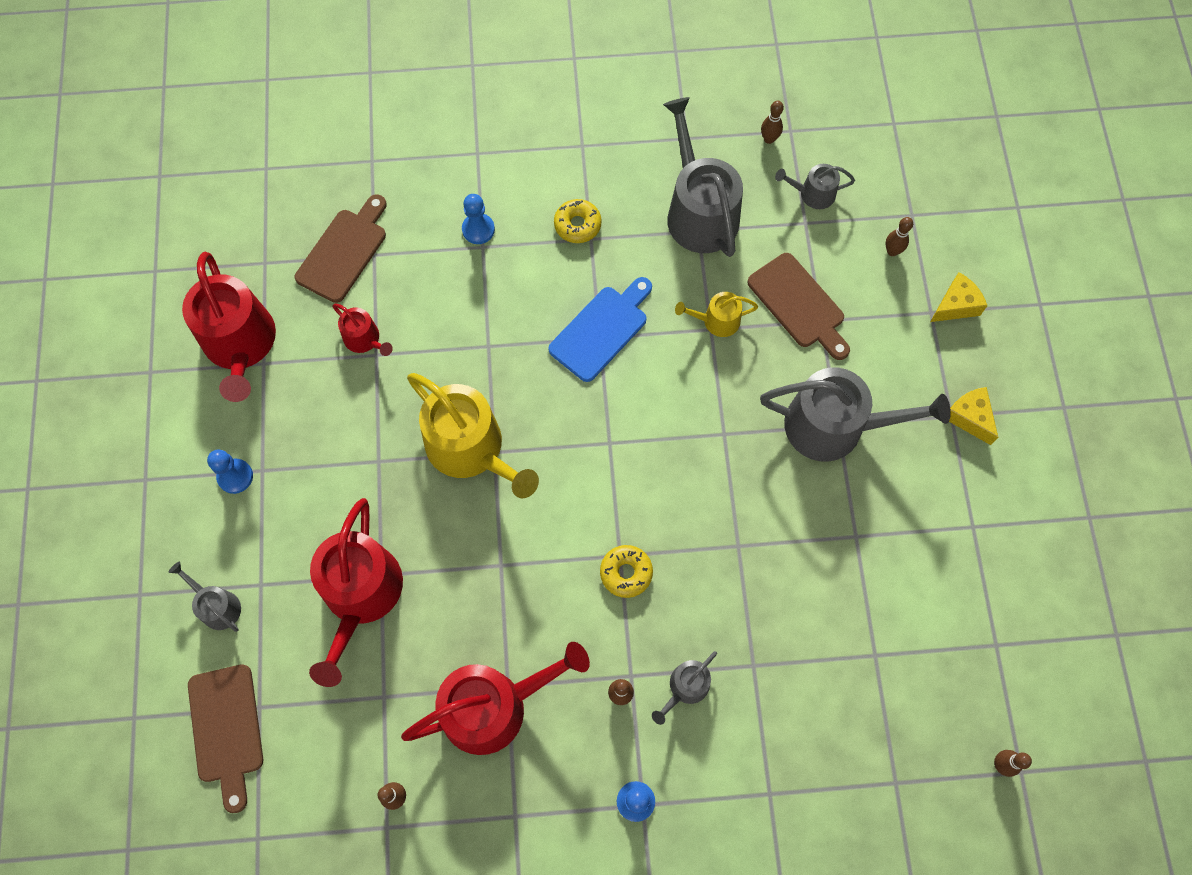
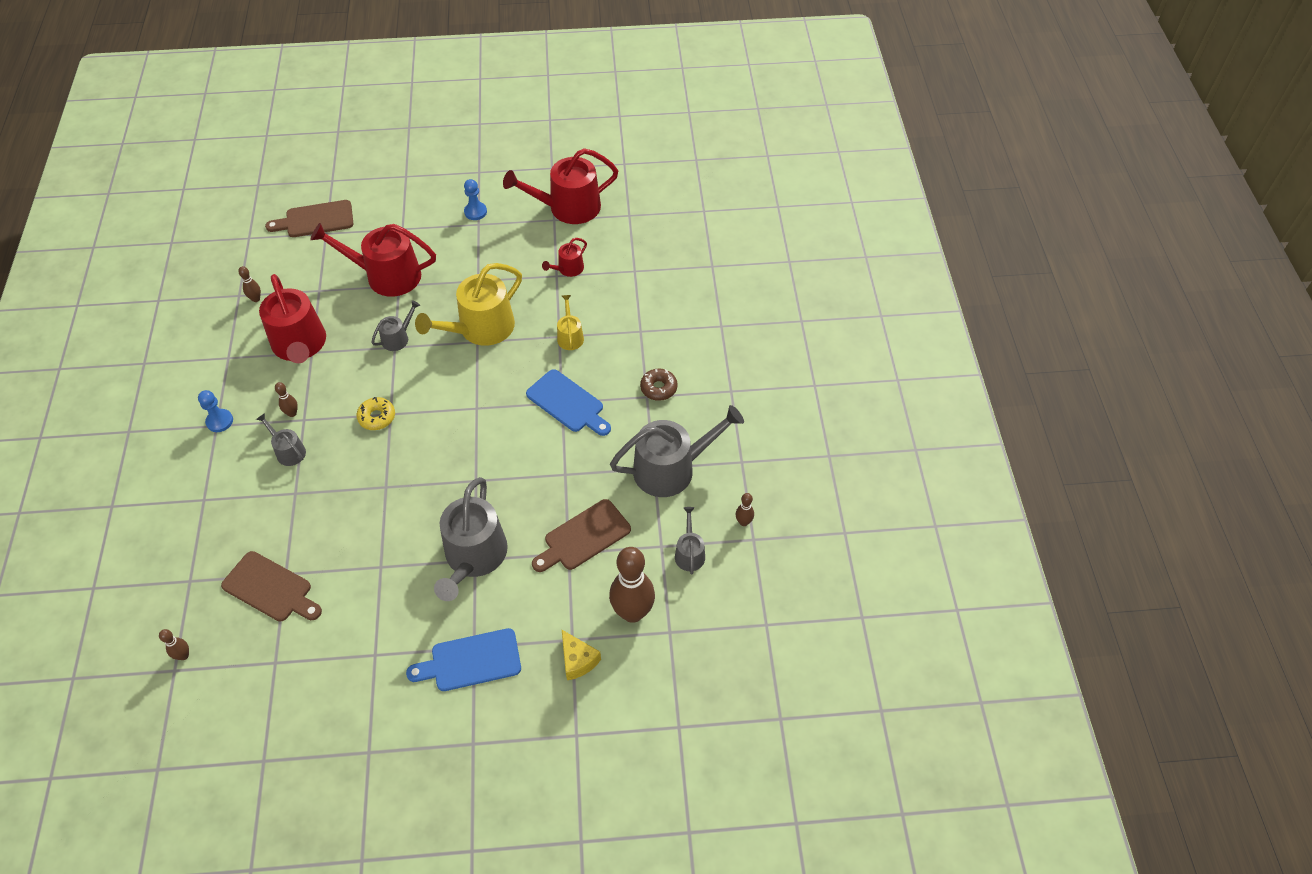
camera: 90 degrees right, 15 degrees down
grey watering can [169,562,241,632] -> grey watering can moved to [371,300,420,351]
brown cutting board [295,194,387,303] -> brown cutting board moved to [221,551,322,622]
blue pawn [462,194,495,244] -> none
yellow donut [554,199,601,243] -> brown donut [640,369,678,401]
yellow watering can [675,292,758,337] -> yellow watering can moved to [557,295,584,350]
brown bowling pin [885,217,913,256] -> brown bowling pin [609,547,655,623], size x2.28
yellow cheese [949,387,998,445] -> blue cutting board [406,628,521,691]

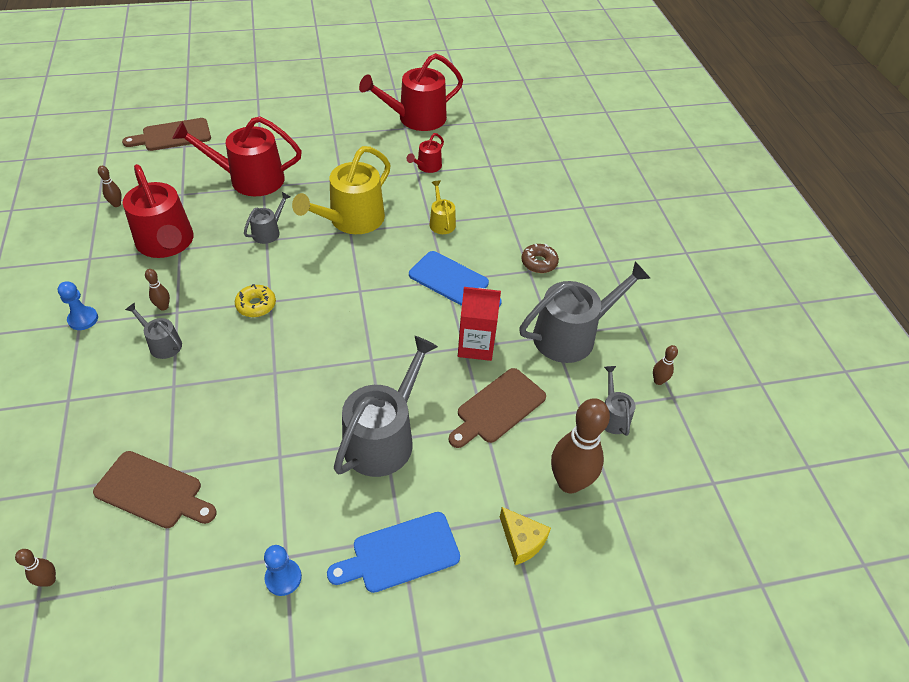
camera: 10 degrees left, 5 degrees down
grey watering can [434,477,508,601] -> grey watering can turned 150 degrees counterclockwise [334,336,438,477]
blue pawn [464,179,487,220] -> blue pawn moved to [264,545,302,596]
none -> red carton [458,287,501,361]

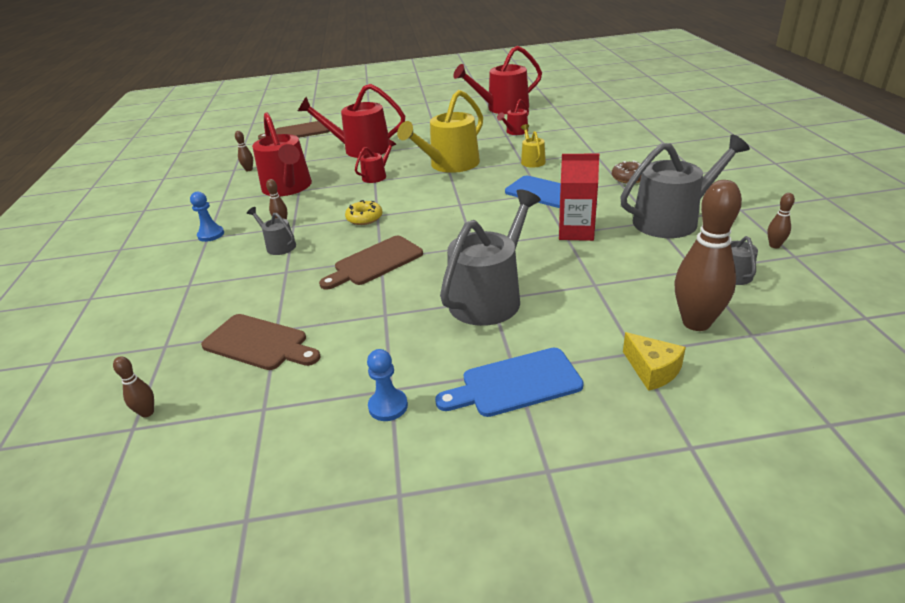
camera: 10 degrees right, 15 degrees down
grey watering can [244,192,291,244] -> red watering can [355,140,396,183]
brown cutting board [449,368,546,448] -> brown cutting board moved to [319,236,423,290]

